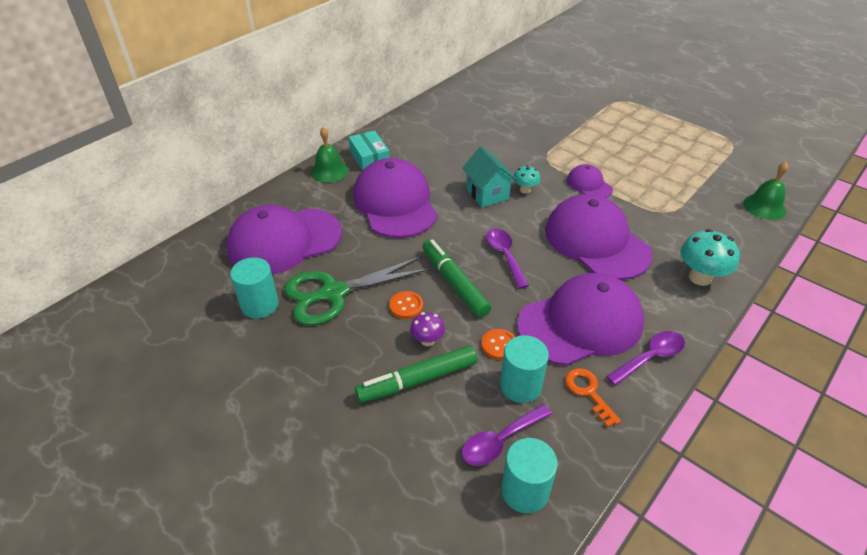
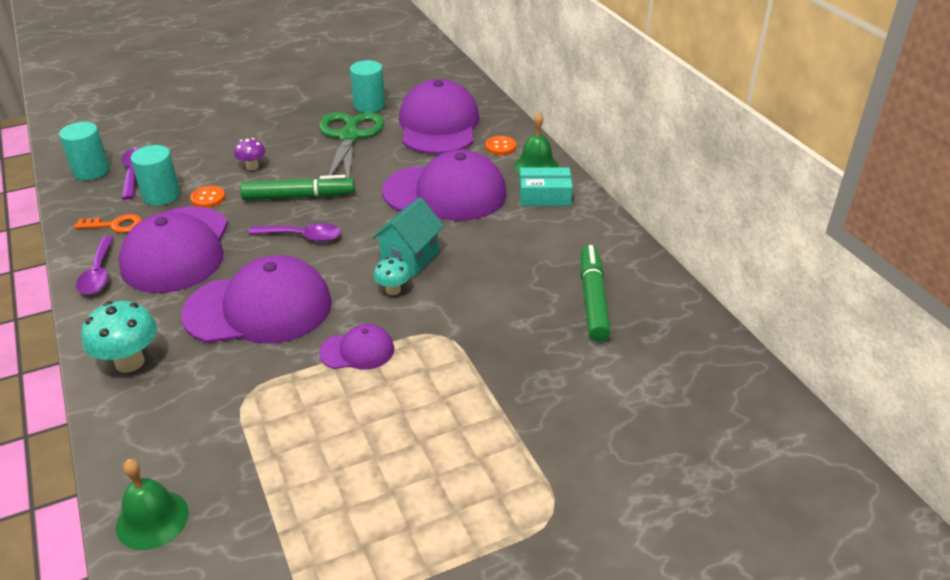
camera: 115 degrees right, 5 degrees down
green marker [355,345,477,403] -> green marker moved to [581,245,611,342]
orange button [389,291,423,319] -> orange button moved to [485,136,516,155]
turquoise house [462,146,516,208] -> turquoise house turned 60 degrees counterclockwise [372,197,444,277]

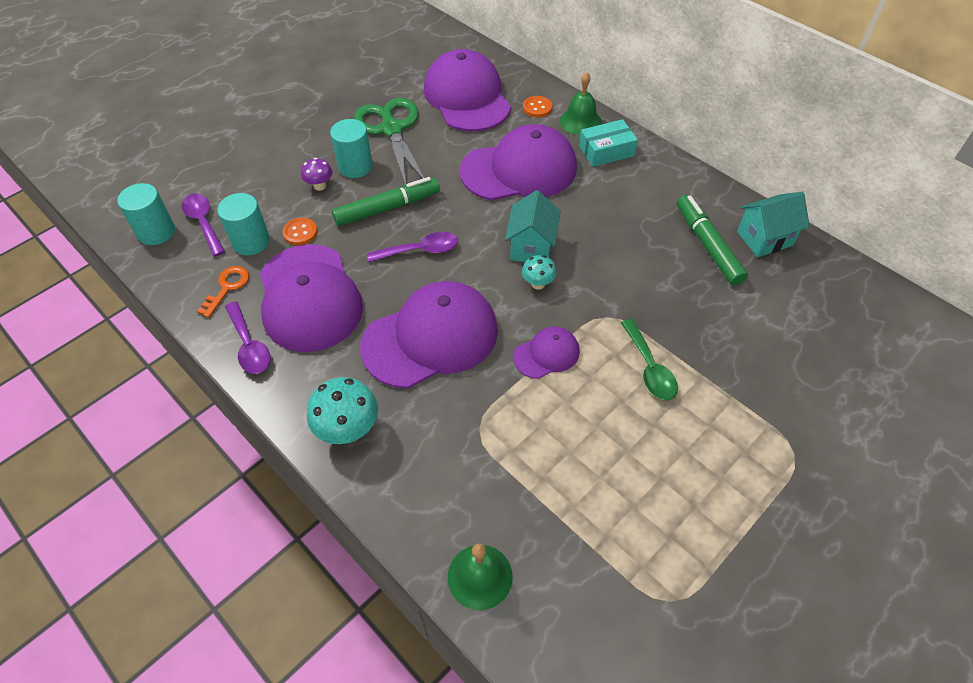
camera: 20 degrees left, 15 degrees up
orange key [74,214,142,233] -> orange key turned 45 degrees counterclockwise [197,266,249,318]
turquoise cylinder [350,60,385,113] -> turquoise cylinder moved to [330,119,373,178]
none -> green spoon [621,319,678,400]
none -> turquoise house [737,192,810,257]

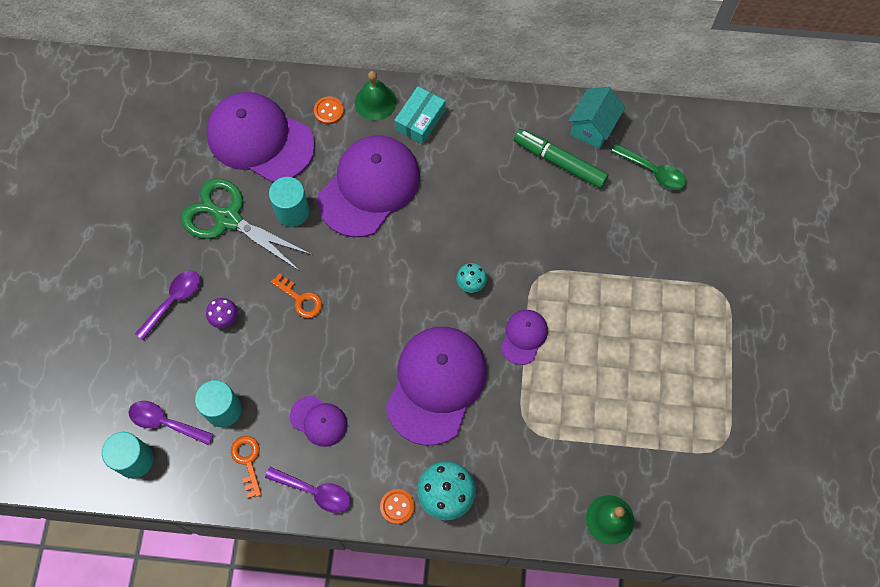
camera: 40 degrees left, 15 degrees up
purple cap [260,244,363,352] -> purple cap [290,395,347,447], size x0.48
orange button [283,218,317,245] -> orange button moved to [380,489,415,524]
turquoise cylinder [330,119,373,178] -> turquoise cylinder moved to [269,177,310,227]
green marker [332,177,440,226] -> orange key [271,273,322,318]
purple spoon [367,232,458,262] -> purple spoon moved to [135,270,200,341]
turquoise house [505,190,561,262] -> none
green spoon [621,319,678,400] -> green spoon moved to [611,144,686,190]

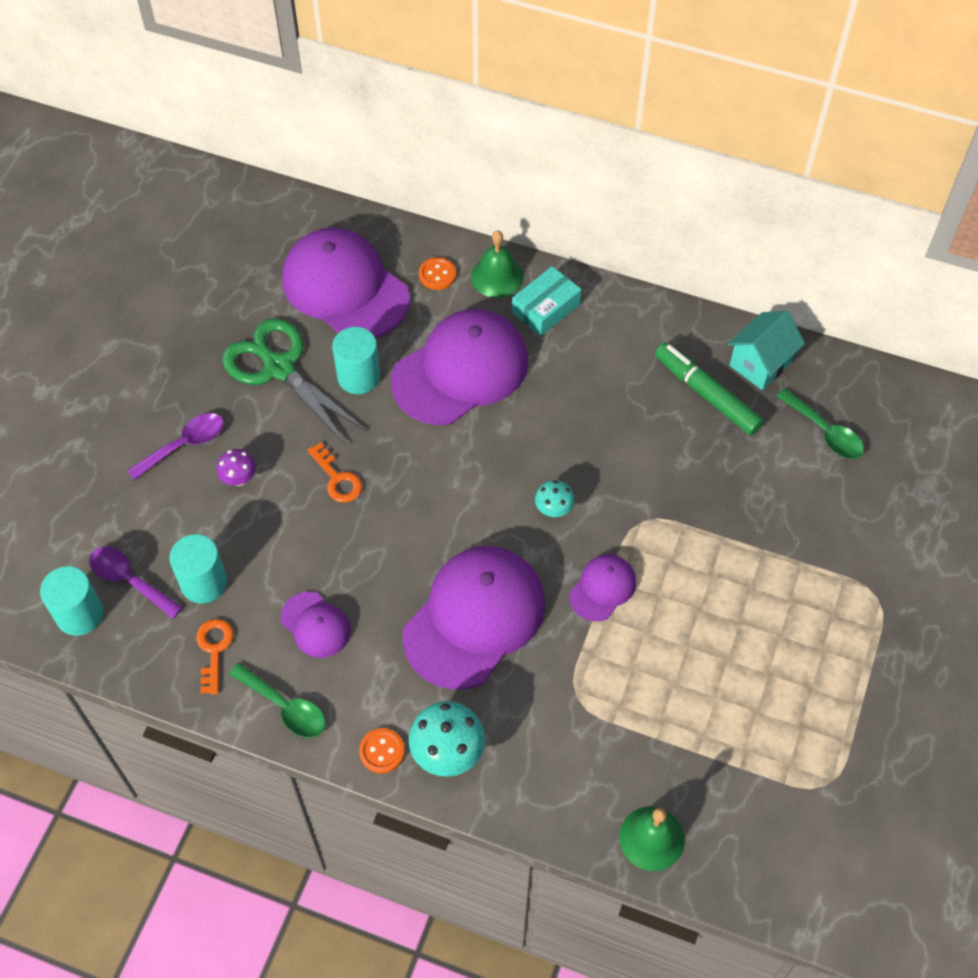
camera: 15 degrees right, 10 degrees down
purple spoon [265,467,351,513] -> green spoon [229,663,326,738]

